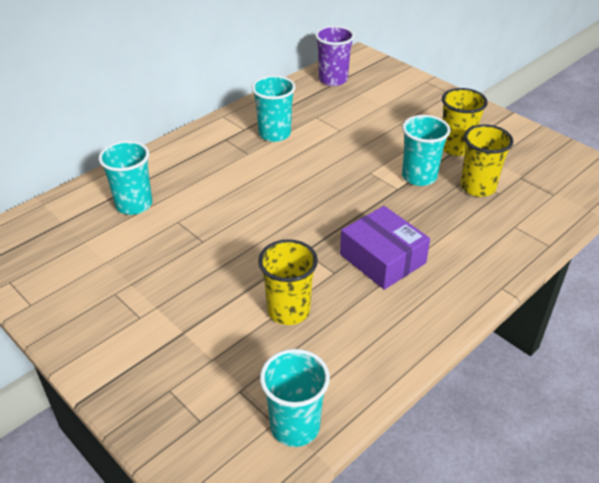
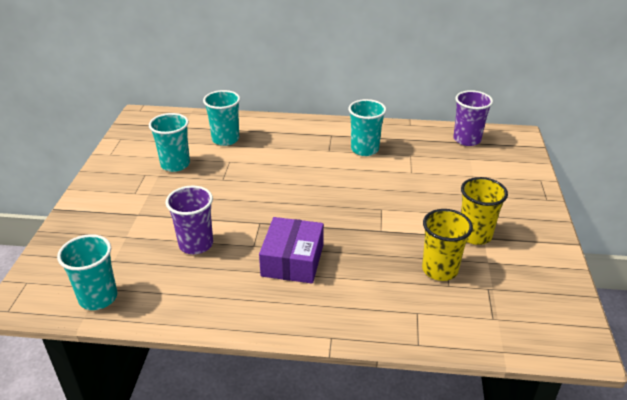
camera: 50 degrees right, 5 degrees down
yellow cup [258,239,318,325] -> purple cup [166,186,213,254]
turquoise cup [402,115,450,186] -> turquoise cup moved to [149,113,190,172]

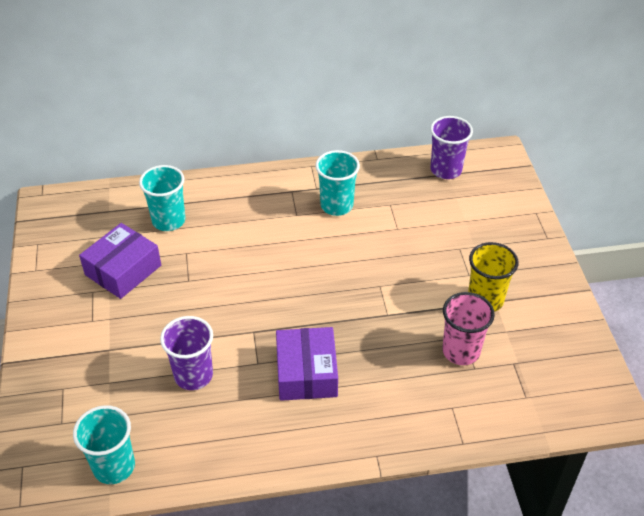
camera: 15 degrees left, 10 degrees up
turquoise cup [149,113,190,172] -> purple box [79,223,161,299]
yellow cup [422,209,473,281] -> pink cup [442,292,495,365]

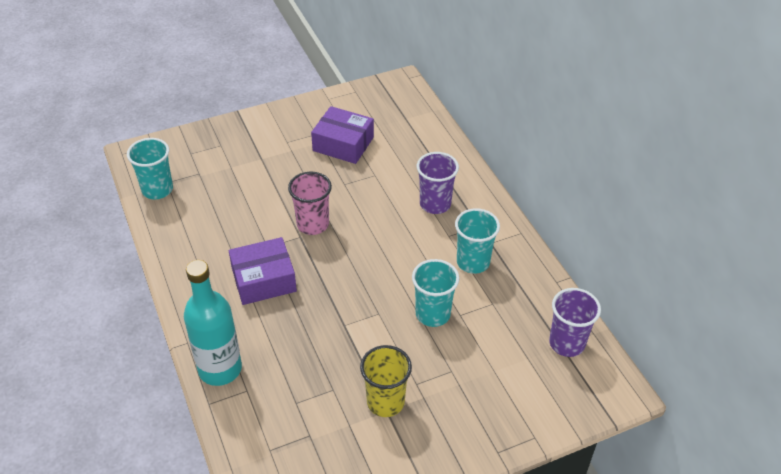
camera: 75 degrees right, 0 degrees up
turquoise cup [139,165,185,231] -> turquoise cup moved to [412,259,459,327]
purple cup [160,316,213,390] -> purple cup moved to [417,152,459,214]
pink cup [442,292,495,365] -> pink cup moved to [288,172,332,235]
none -> turquoise bottle [184,260,242,386]

